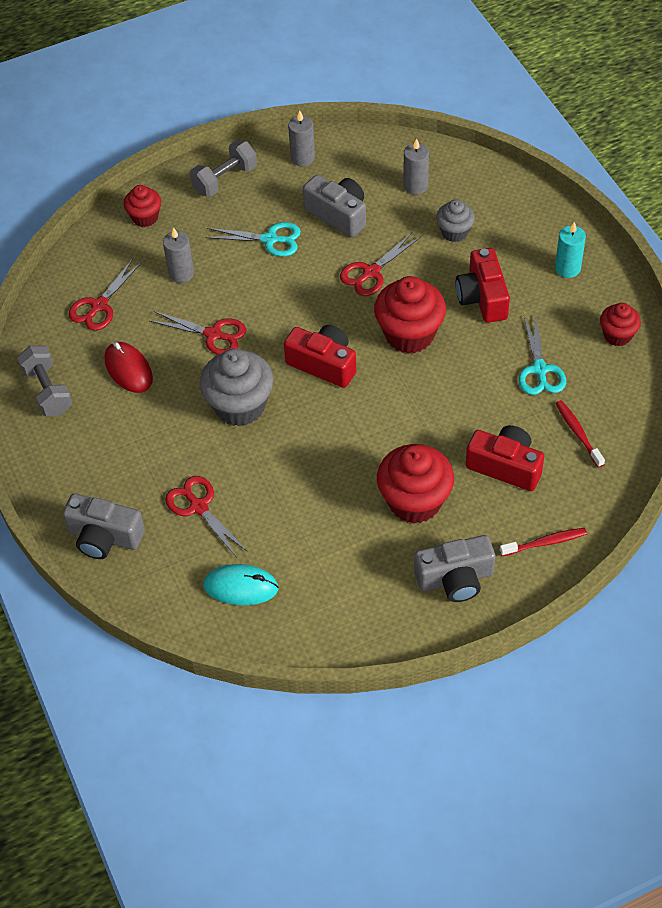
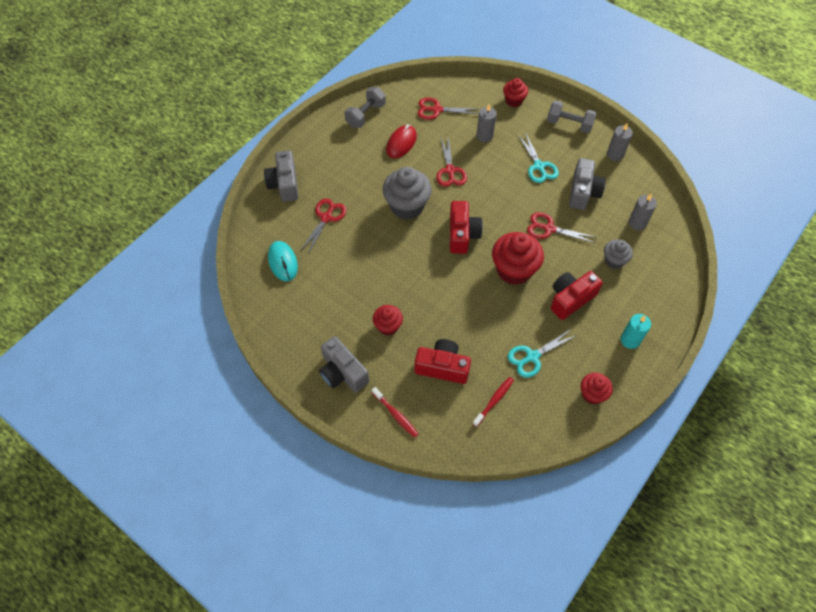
camera: 60 degrees right, 5 degrees up
red cupcake [377,444,454,524] -> red cupcake [373,305,403,336], size x0.57
red camera [466,425,544,491] -> red camera turned 75 degrees counterclockwise [415,339,471,384]

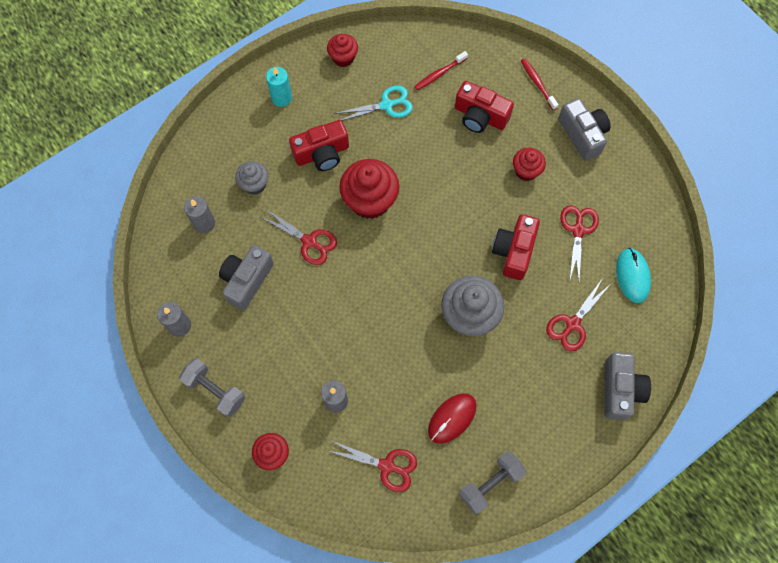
camera: 165 degrees left, 10 degrees up
red scissors [437,138,467,187] -> red scissors moved to [560,205,599,282]
red camera [450,201,483,254] -> red camera moved to [492,214,540,280]
turquoise scissors [519,132,559,183] -> none

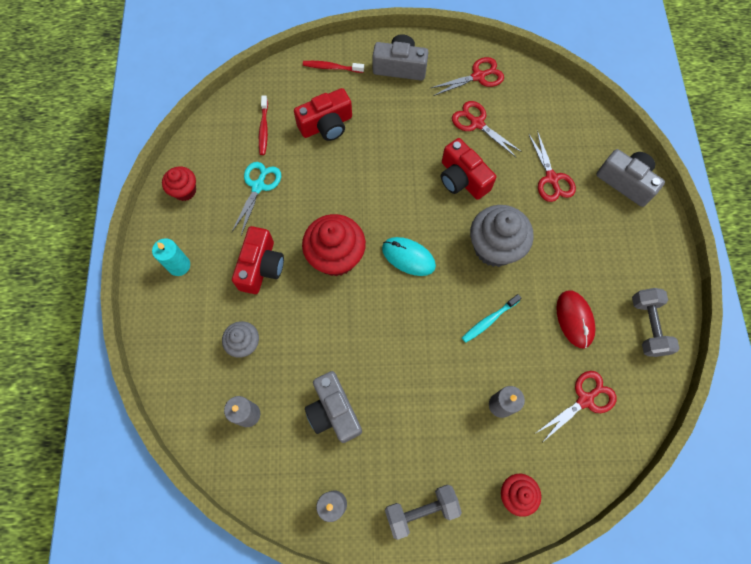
camera: 55 degrees left, 0 degrees up
red scissors [261,209,337,265] -> red scissors moved to [431,57,504,96]
red cupcake [513,148,546,181] -> none
turquoise mouse [616,248,651,303] -> turquoise mouse moved to [382,237,436,276]
none -> turquoise toothbrush [462,294,521,343]

